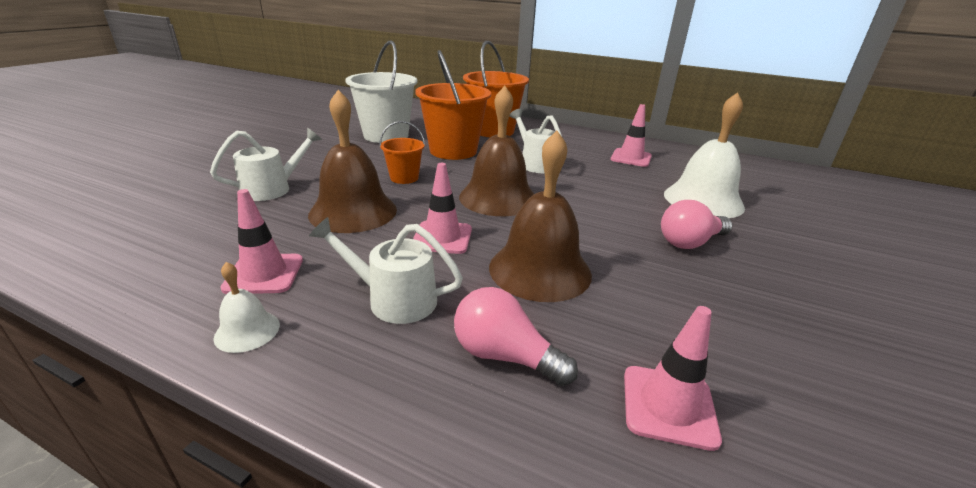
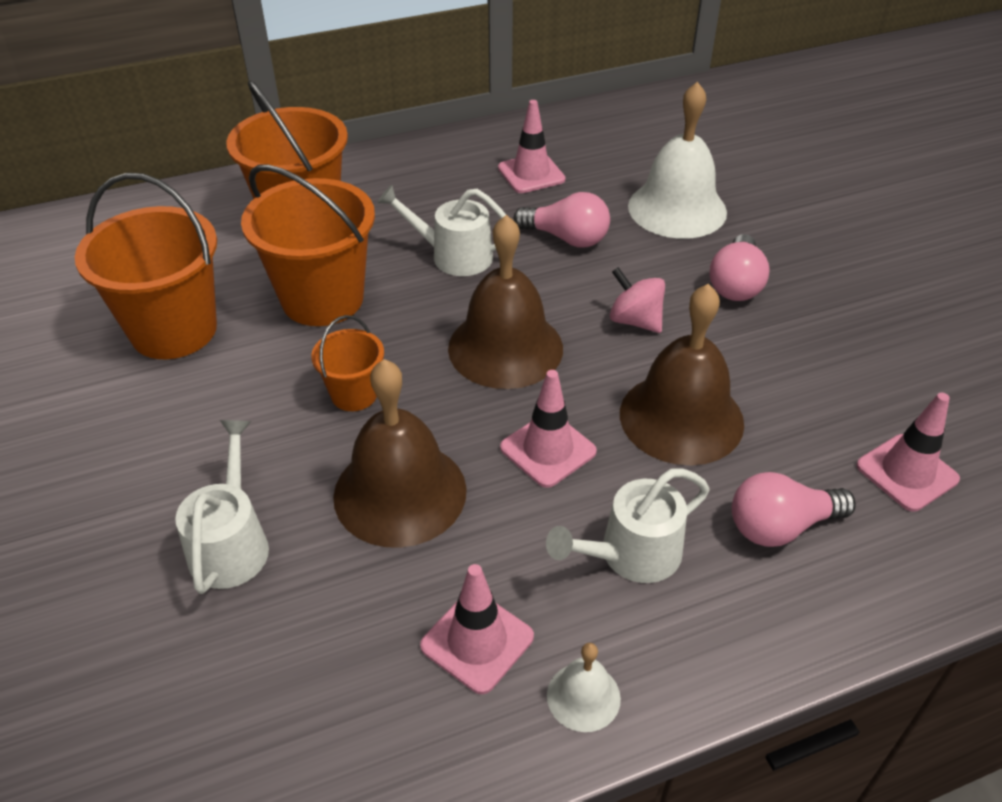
camera: 45 degrees left, 15 degrees up
white bucket [345,41,417,143] -> orange bucket [75,173,217,359]
none -> pink light bulb [514,192,610,247]
none -> pink spinning top [610,267,665,333]

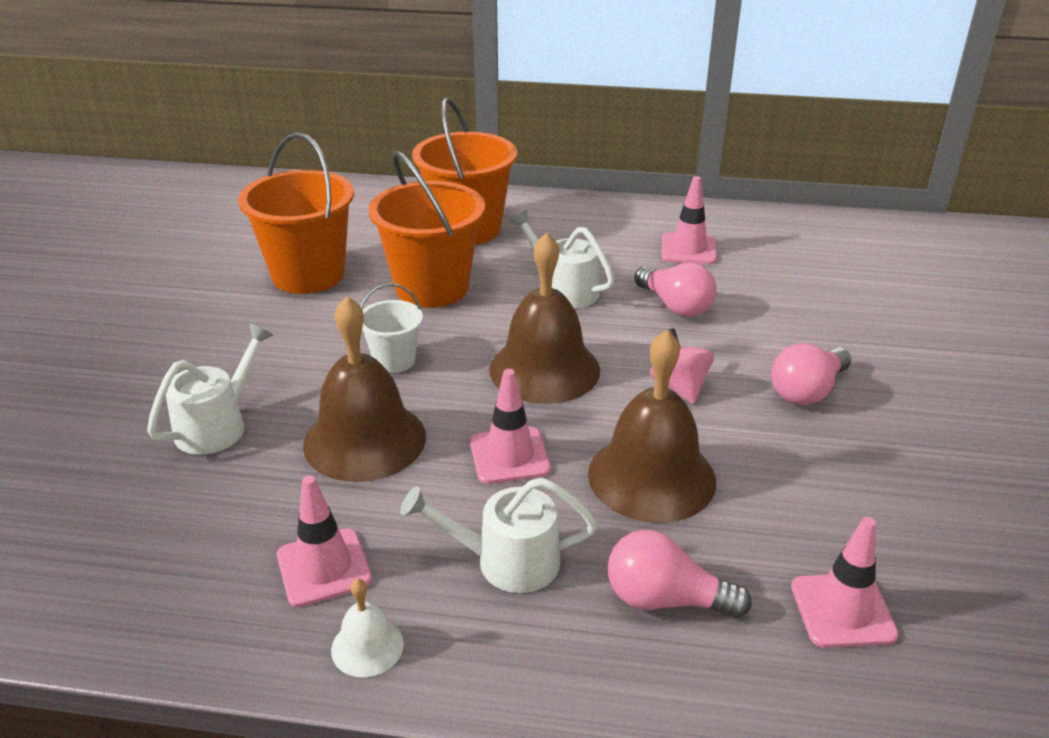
camera: 30 degrees right, 10 degrees down
orange bucket [311,315,384,411] -> white bucket [360,283,423,373]
white bell [628,82,727,239] -> none

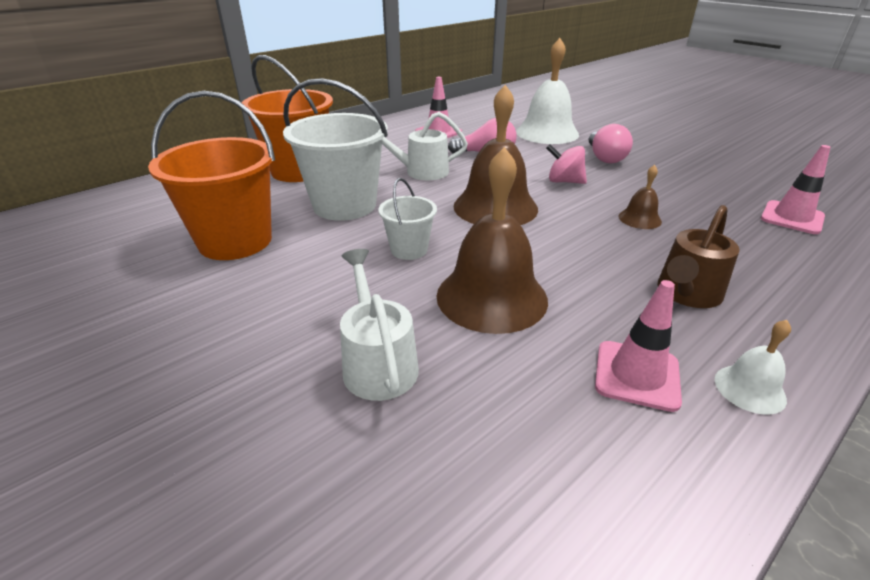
camera: 50 degrees left, 0 degrees up
orange bucket [368,151,485,308] -> white bucket [283,78,388,221]
white watering can [400,478,597,593] -> brown watering can [658,205,740,308]
pink traffic cone [470,369,551,484] -> none
brown bell [588,330,716,523] -> brown bell [619,165,662,229], size x0.47
pink light bulb [608,530,752,618] -> none
none -> white bell [516,38,579,144]

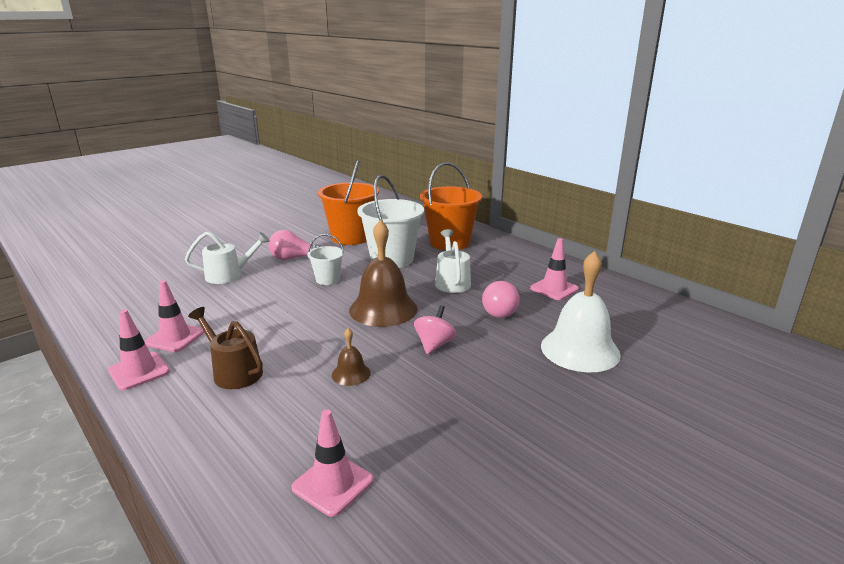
camera: 90 degrees right, 10 degrees down
brown bell [436,147,548,334] -> none
pink light bulb [589,124,633,163] -> pink light bulb moved to [268,230,323,260]
white bell [715,320,791,415] -> pink traffic cone [108,309,170,390]

